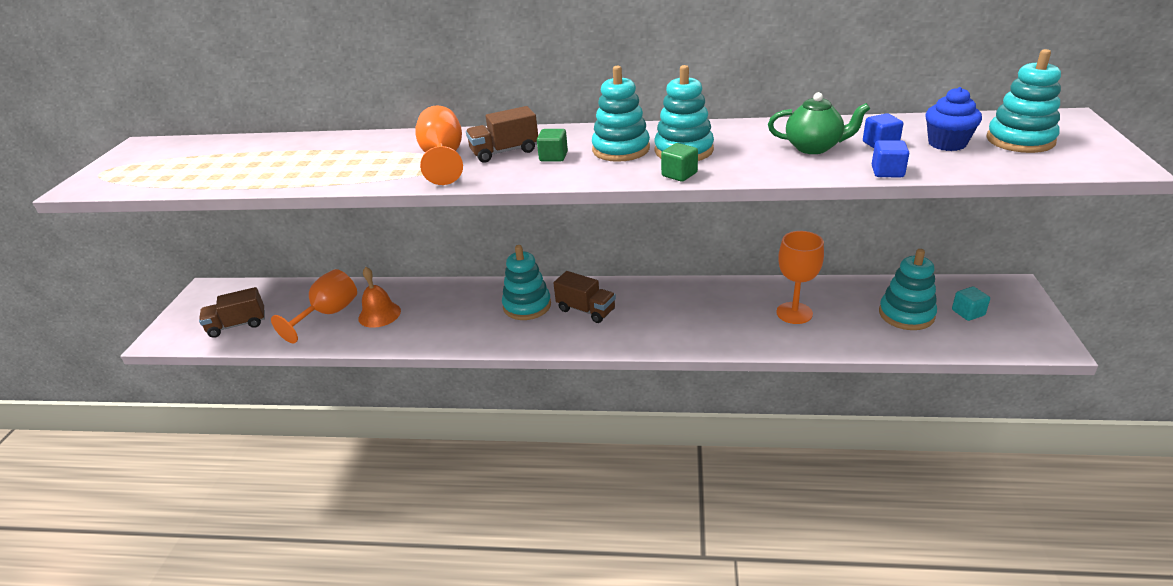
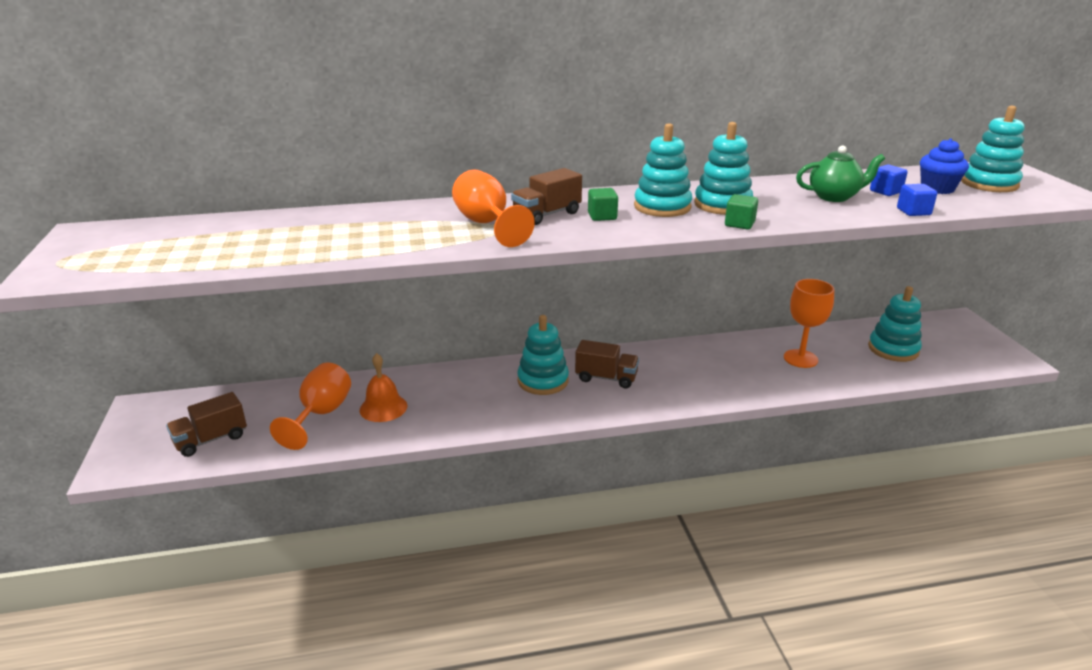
camera: 20 degrees left, 5 degrees down
turquoise cube [952,287,990,321] -> none

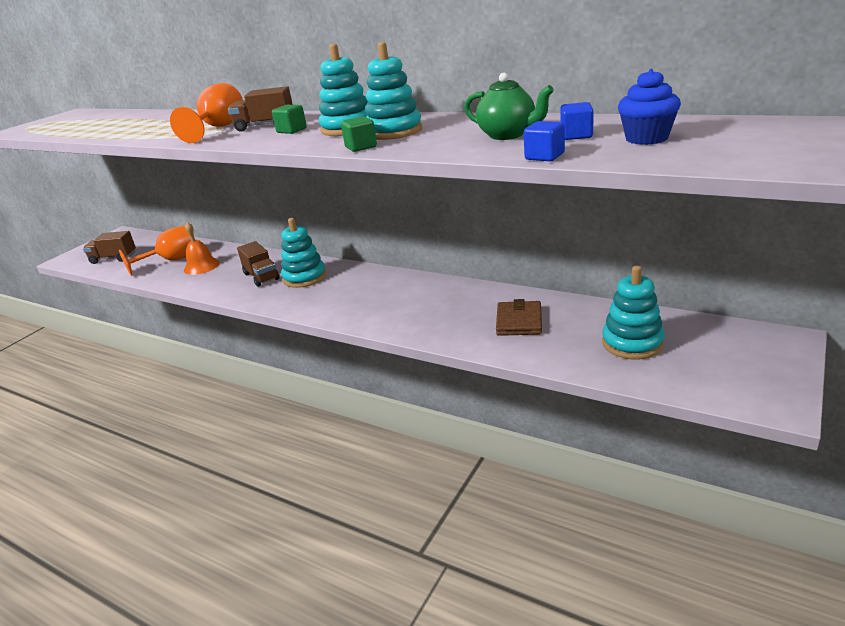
camera: 45 degrees right, 0 degrees up
brown truck [575,340,639,388] -> brown truck moved to [237,241,280,287]
orange goblet [784,279,834,368] -> brown wallet [496,299,542,336]
turquoise stacking toy [961,106,1025,192] -> none

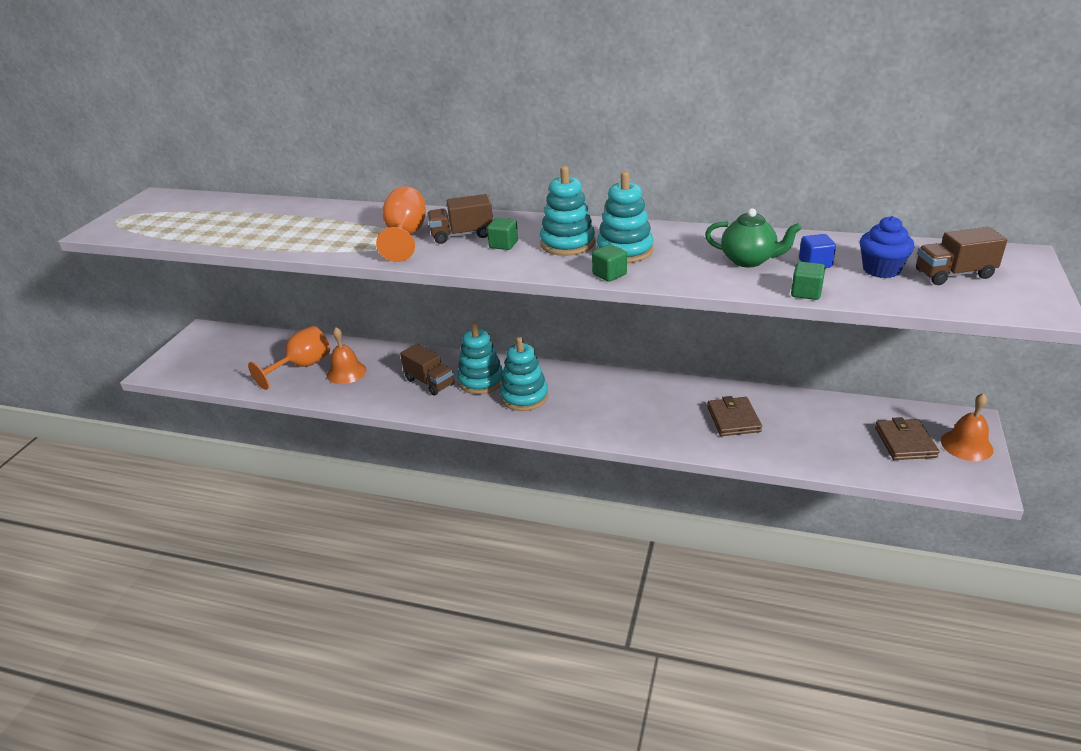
camera: 15 degrees left, 5 degrees up
brown truck [83,231,136,264] -> brown truck moved to [916,227,1007,285]
blue cube [524,121,565,161] -> green cube [791,262,825,300]
turquoise stacking toy [602,266,665,359] -> turquoise stacking toy moved to [500,337,548,411]
none -> brown wallet [875,417,939,460]
none -> orange bell [941,393,993,461]

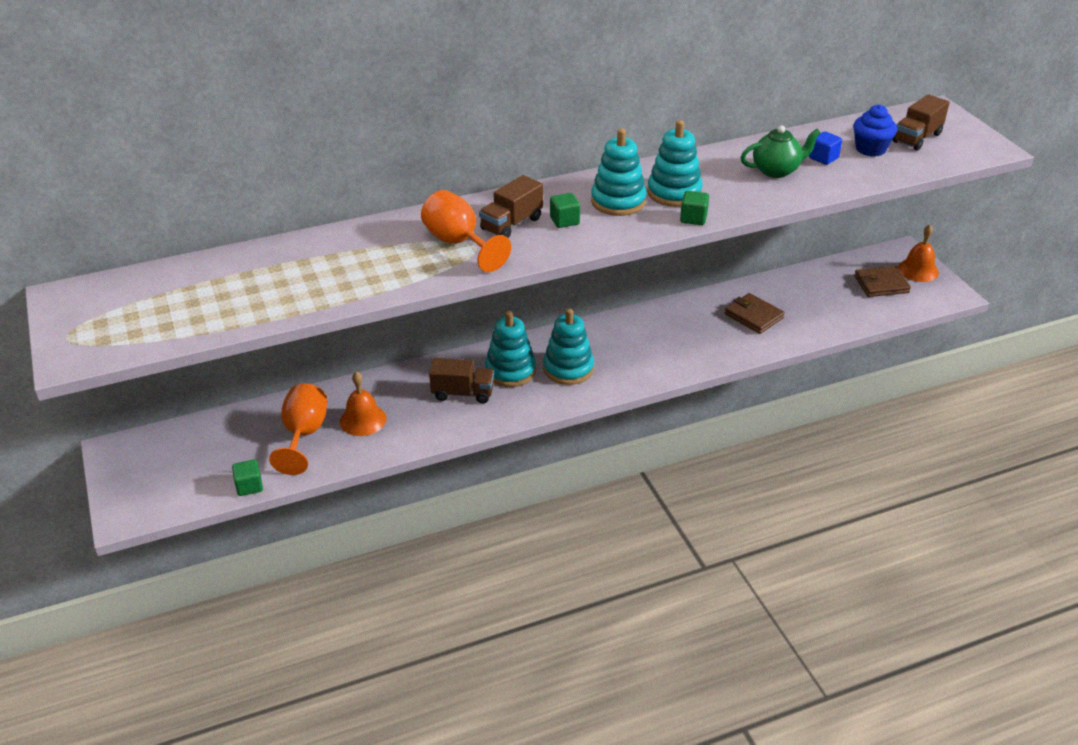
camera: 40 degrees left, 5 degrees up
green cube [791,262,825,300] -> green cube moved to [232,459,263,496]
brown wallet [875,417,939,460] -> brown wallet turned 60 degrees counterclockwise [854,266,911,297]

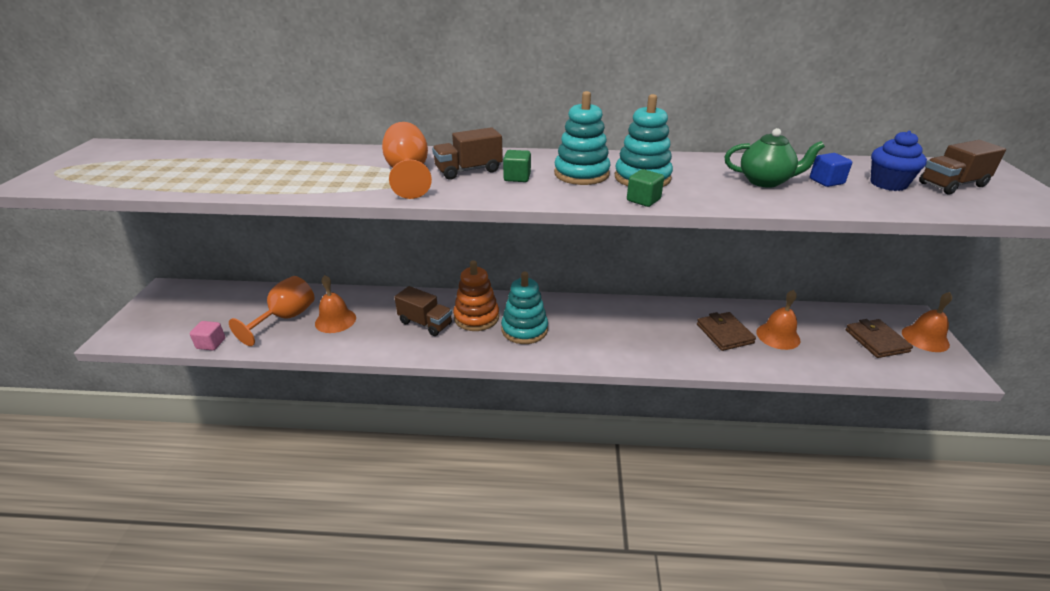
camera: 25 degrees right, 5 degrees down
green cube [232,459,263,496] -> pink cube [190,321,225,350]
turquoise stacking toy [485,311,536,387] -> orange stacking toy [453,260,499,331]
brown wallet [854,266,911,297] -> brown wallet turned 60 degrees clockwise [846,319,913,358]
none -> orange bell [756,290,801,350]

